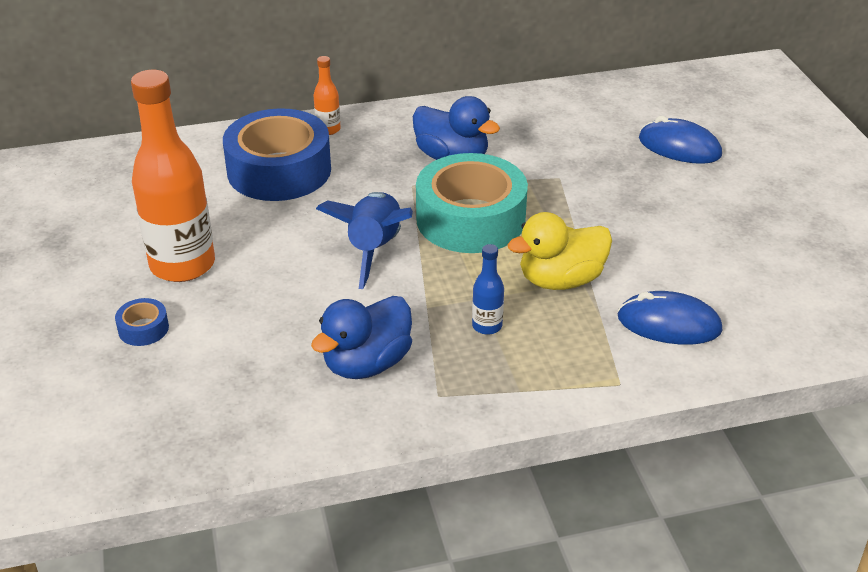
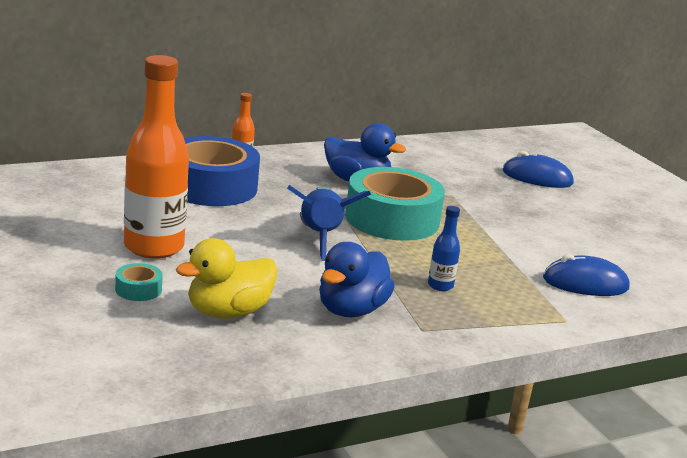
camera: 15 degrees left, 15 degrees down
blue tape [115,298,169,346] -> turquoise tape [115,263,163,301]
yellow duck [507,212,612,290] -> yellow duck moved to [176,238,278,318]

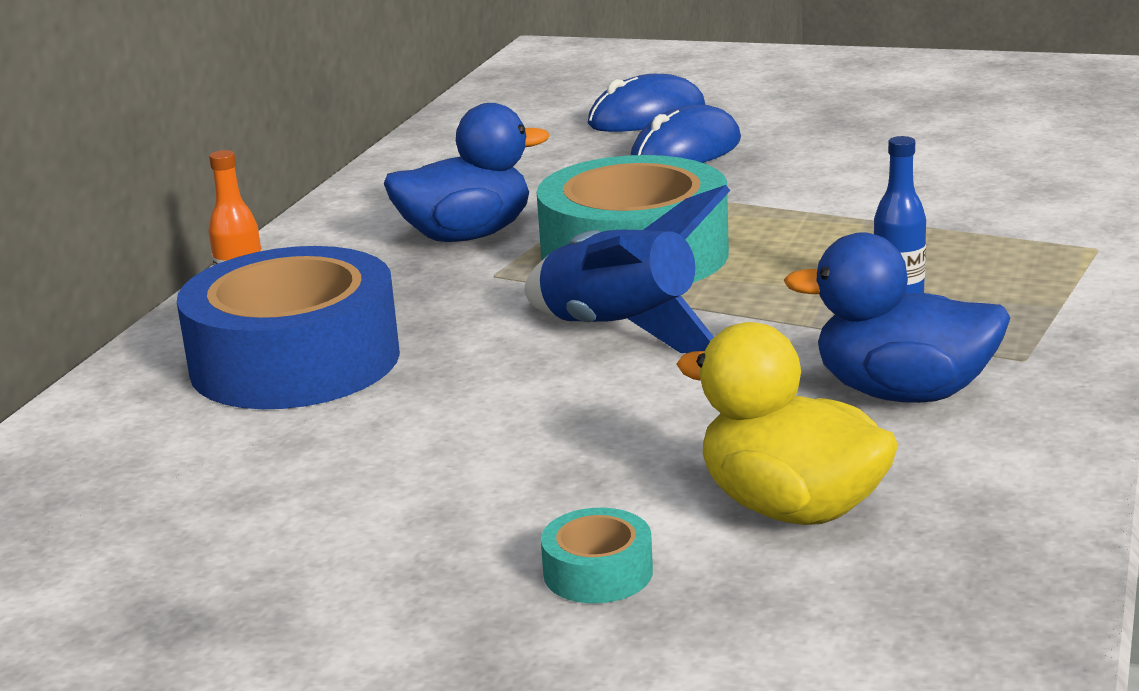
camera: 40 degrees left, 0 degrees up
orange bottle [124,55,189,259] -> none
yellow duck [176,238,278,318] -> yellow duck turned 120 degrees clockwise [677,322,898,525]
blue duck [319,242,395,317] -> blue duck turned 120 degrees clockwise [784,232,1010,403]
blue mouse [543,254,629,296] -> blue mouse moved to [631,105,741,163]

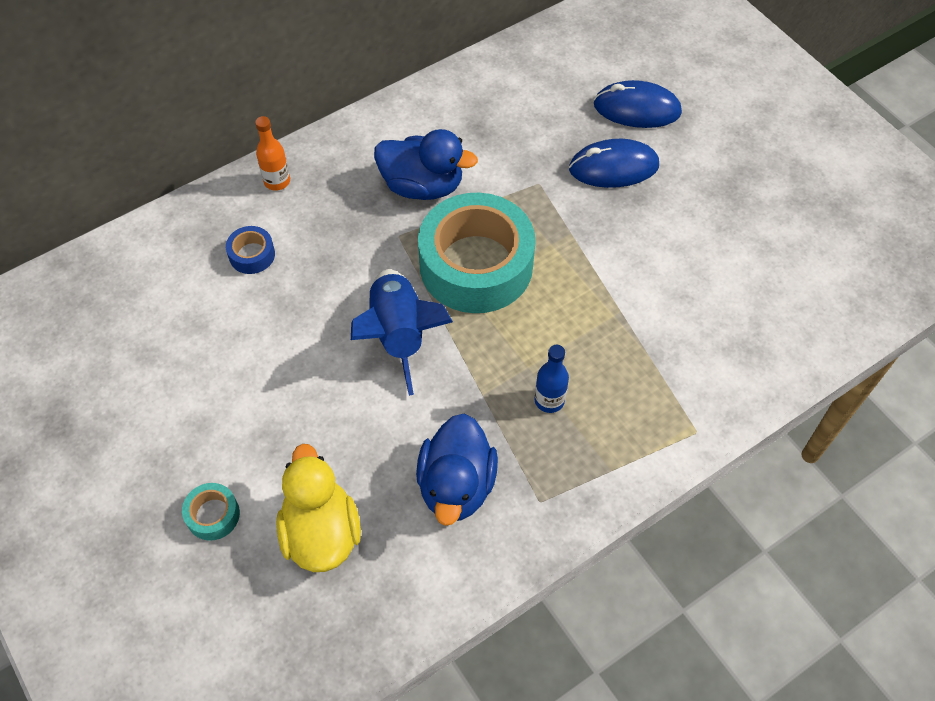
camera: 35 degrees right, 35 degrees up
blue tape [177,246,400,409] -> blue tape [226,226,275,274], size x0.41
blue duck [784,232,1010,403] -> blue duck turned 135 degrees counterclockwise [416,414,498,526]

